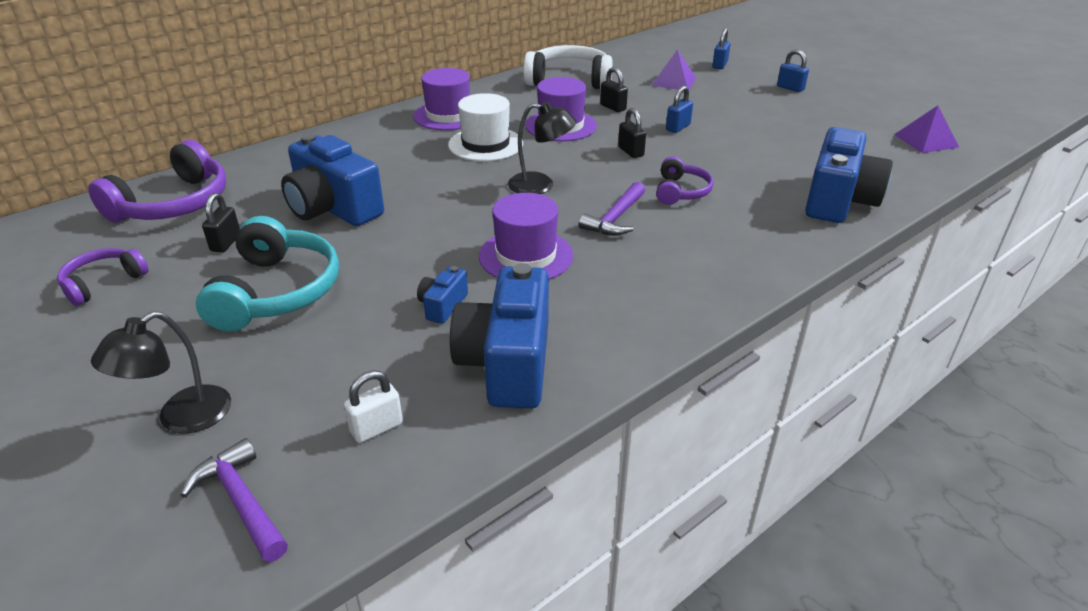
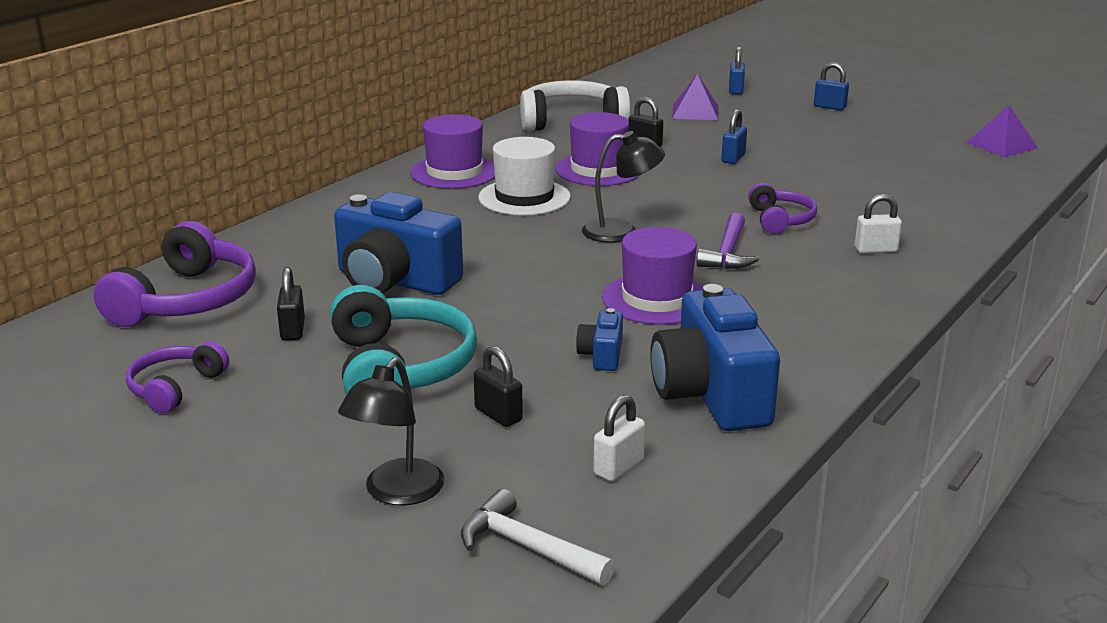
camera: 15 degrees left, 10 degrees down
purple hammer [180,438,288,562] -> white hammer [461,489,615,585]
black padlock [618,108,646,158] -> black padlock moved to [474,346,523,427]
blue camera [805,127,893,223] -> none
none -> white padlock [855,194,902,253]

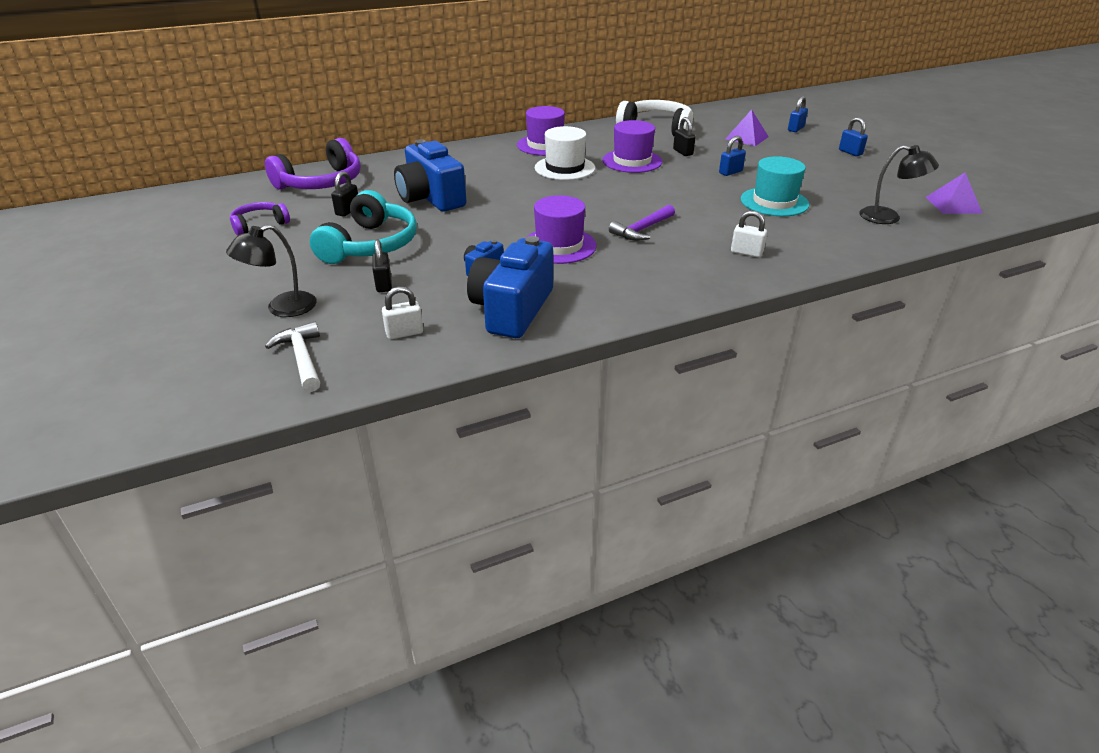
camera: 30 degrees right, 10 degrees up
black lamp [582,131,665,242] -> black lamp moved to [859,145,939,224]
purple headphones [748,183,817,234] -> none
none -> turquoise hat [740,156,809,216]

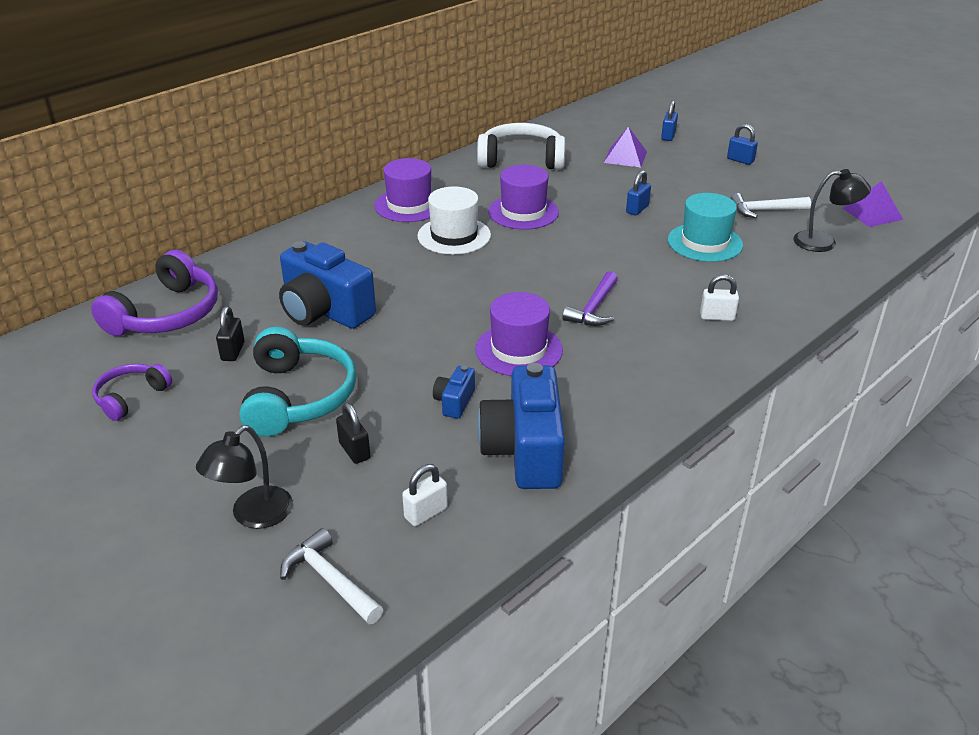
camera: 20 degrees left, 0 degrees up
black padlock [673,117,696,156] -> none
none -> white hammer [730,193,811,218]

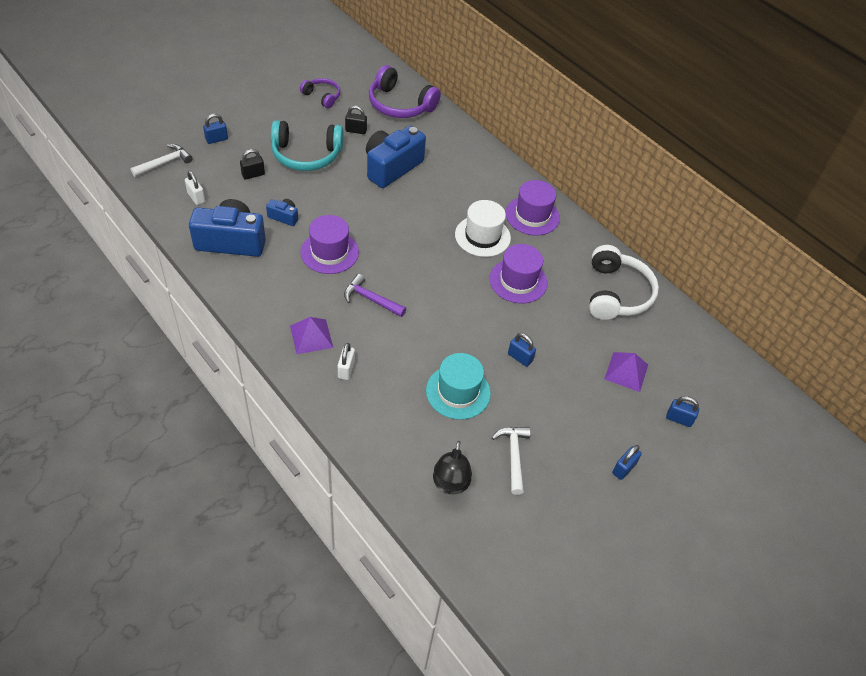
camera: 90 degrees right, 15 degrees up
black lamp [196,425,293,529] -> blue padlock [203,114,228,144]
purple pyramid [843,181,903,227] -> purple pyramid moved to [290,317,333,354]

